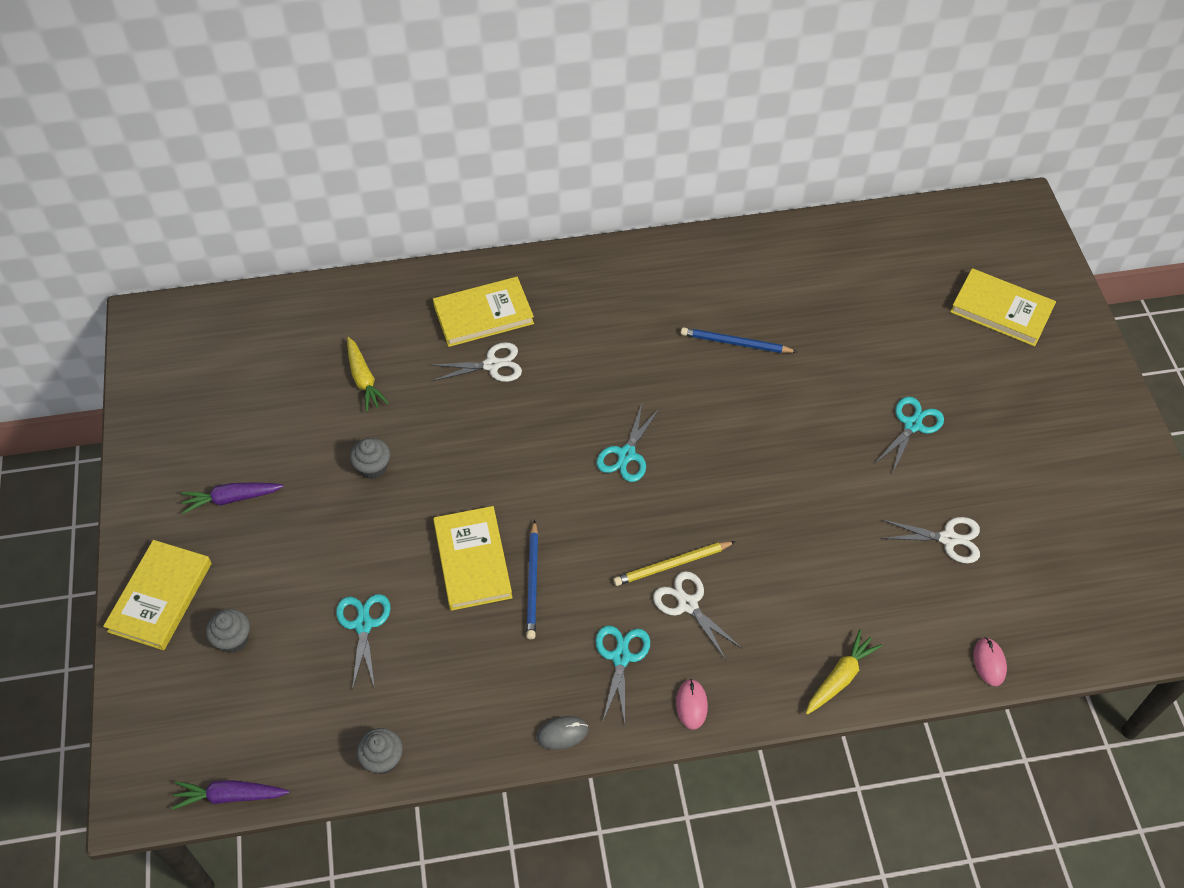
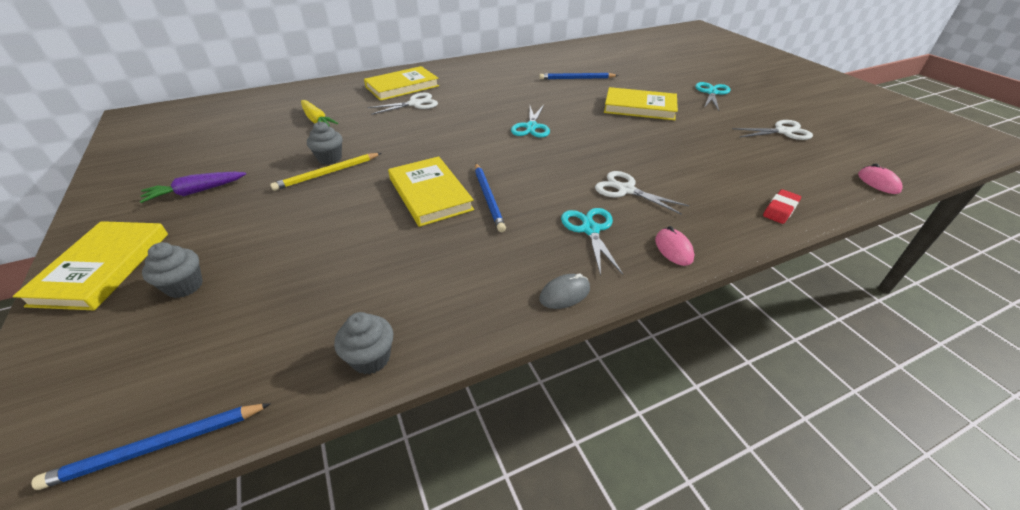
camera: 15 degrees left, 15 degrees down
purple carrot [172,780,289,810] -> blue pencil [31,403,271,490]
turquoise scissors [336,594,390,690] -> none
yellow pencil [613,541,736,586] -> yellow pencil moved to [270,153,381,191]
yellow carrot [806,630,882,715] -> red eraser [763,189,801,224]
yellow book [950,268,1056,346] -> yellow book moved to [604,87,678,120]

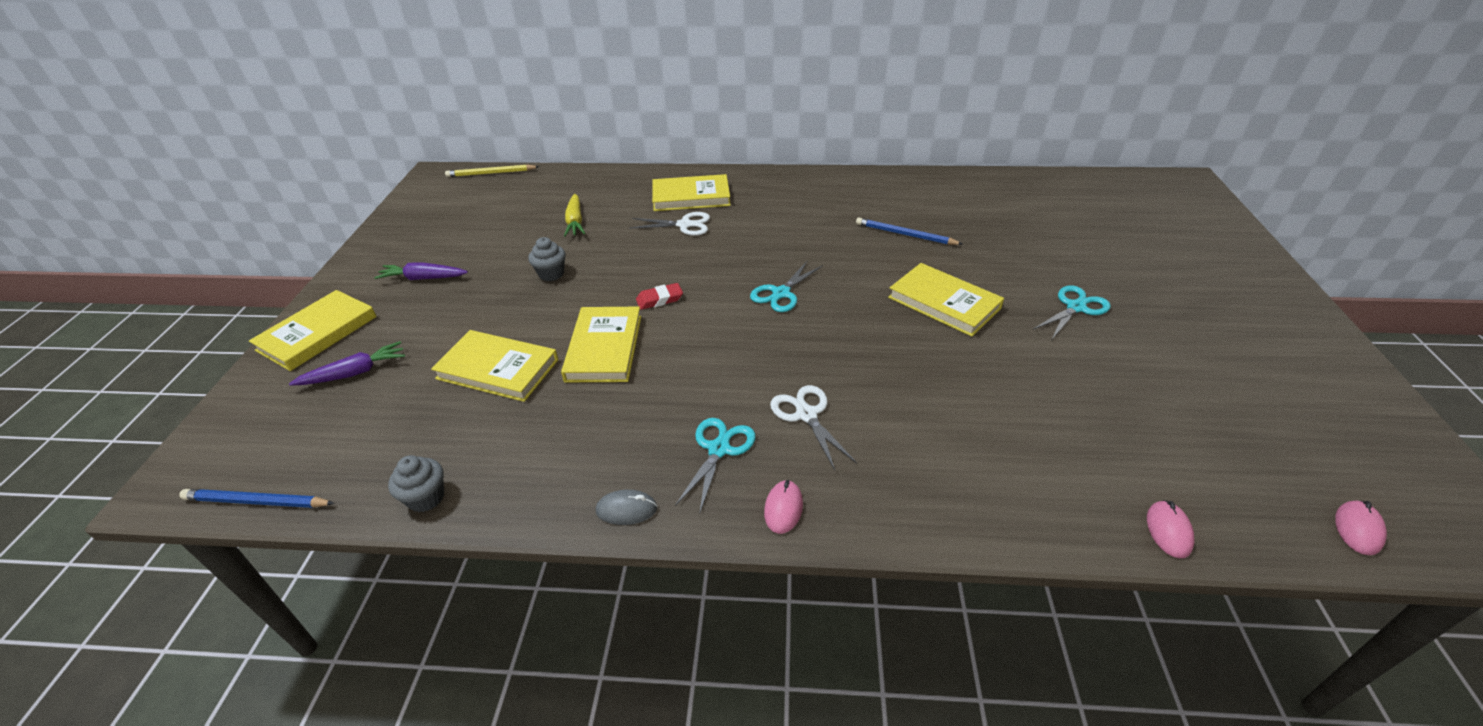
camera: 30 degrees right, 0 degrees up
grey cupcake [142,242,203,298] -> purple carrot [289,341,405,386]
yellow pencil [270,153,381,191] -> yellow pencil moved to [445,165,539,177]
blue pencil [475,163,506,232] -> none
white scissors [732,120,813,140] -> none
red eraser [763,189,801,224] -> red eraser moved to [636,283,683,310]
none -> yellow book [431,330,558,402]
none -> pink mouse [1335,500,1387,555]

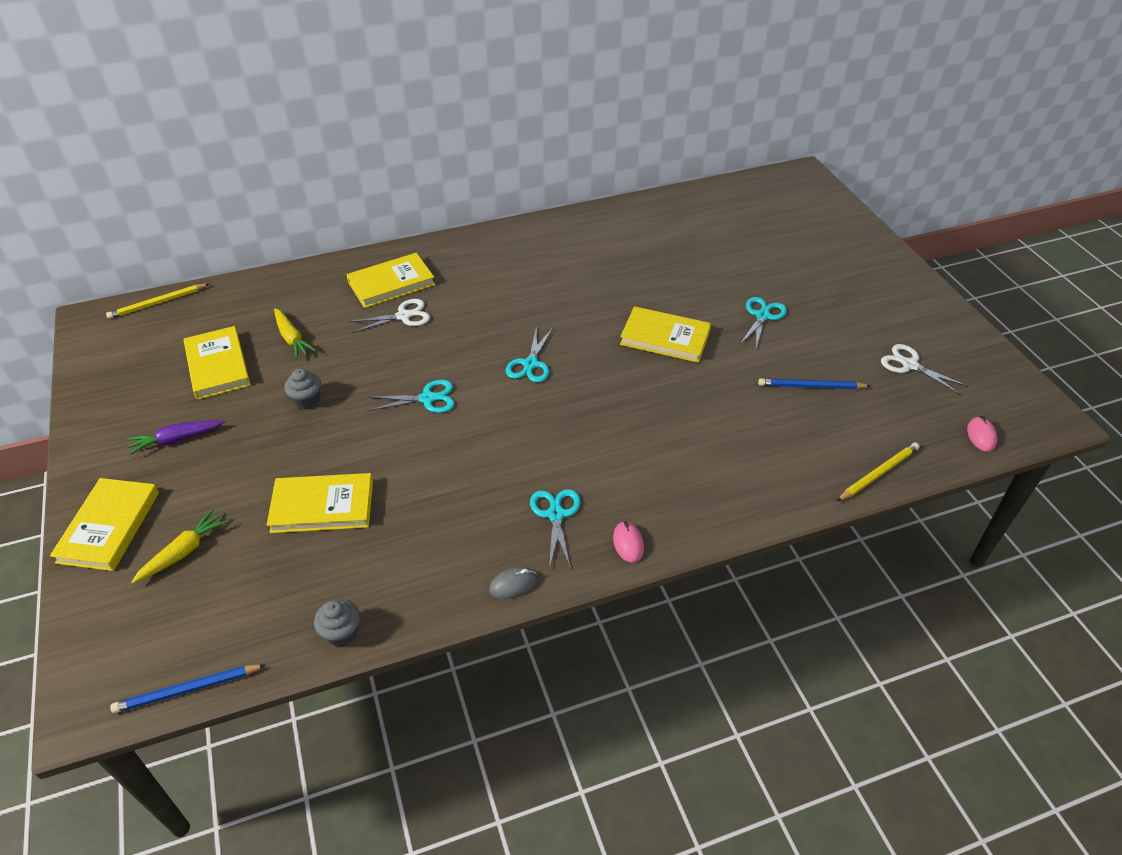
camera: 25 degrees left, 5 degrees up
purple carrot [289,341,405,386] -> yellow carrot [131,509,228,584]
yellow book [561,307,641,382] -> yellow book moved to [183,326,251,400]
red eraser [636,283,683,310] -> turquoise scissors [368,380,455,413]
white scissors [770,385,857,470] -> white scissors moved to [881,344,968,395]
blue pencil [856,218,962,245] -> blue pencil moved to [758,378,870,389]
pink mouse [1147,500,1195,558] -> yellow pencil [837,442,920,501]

